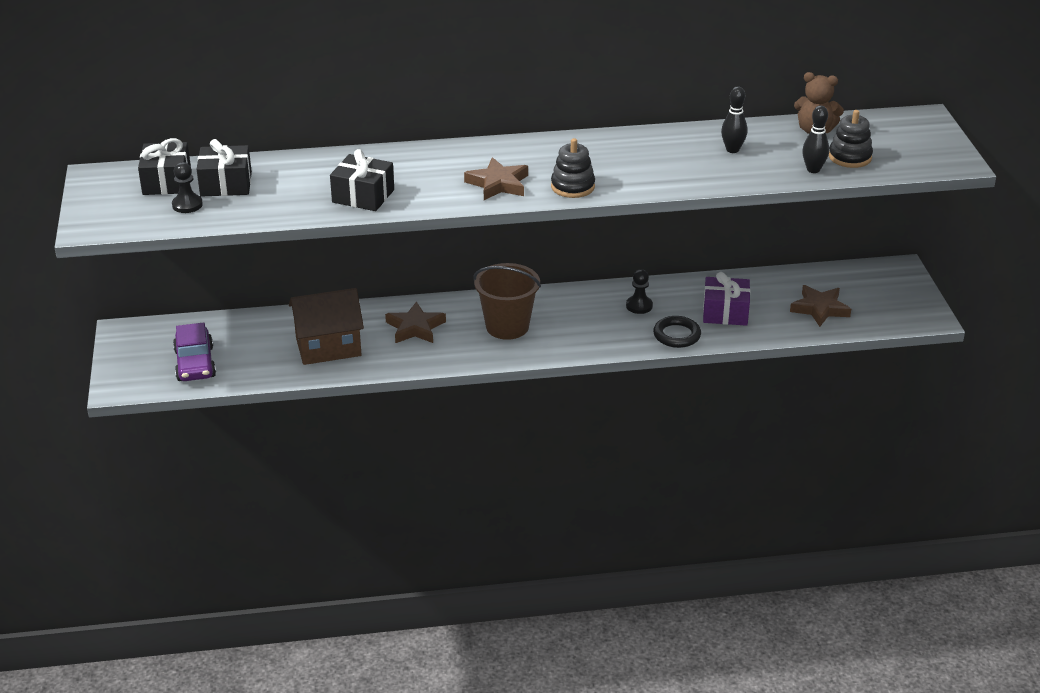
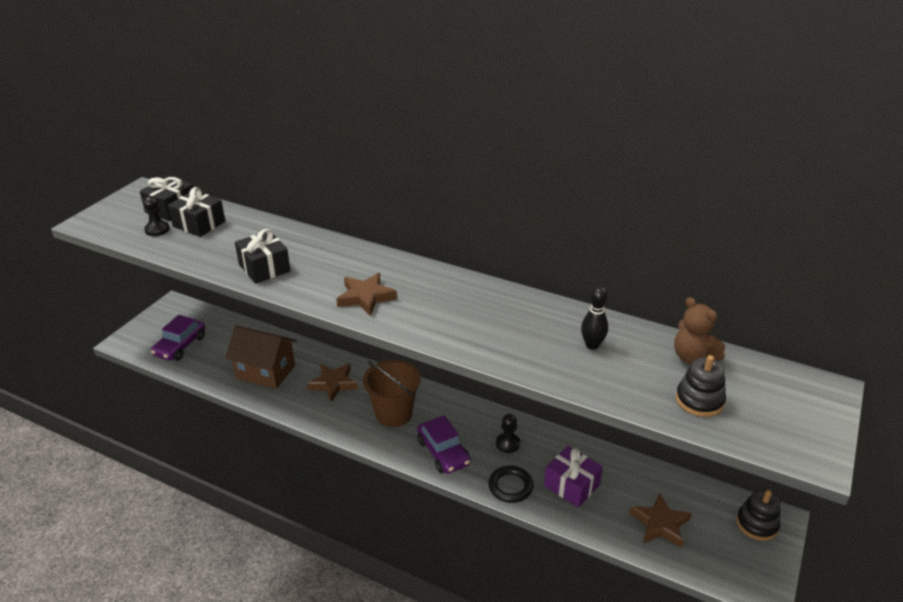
camera: 35 degrees right, 0 degrees up
black stacking toy [551,138,595,198] -> black stacking toy moved to [736,489,780,541]
black bowling pin [802,106,829,173] -> none
none -> purple car [417,415,471,474]

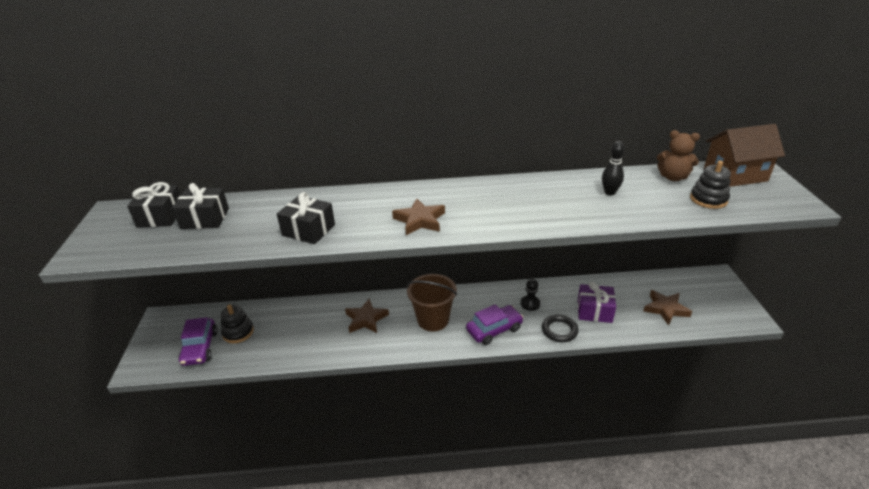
camera: 30 degrees left, 0 degrees up
black pawn [143,196,170,236] -> none
brown house [225,325,296,389] -> brown house moved to [704,124,785,187]
purple car [417,415,471,474] -> purple car turned 60 degrees counterclockwise [466,304,524,345]
black stacking toy [736,489,780,541] -> black stacking toy moved to [221,304,254,343]

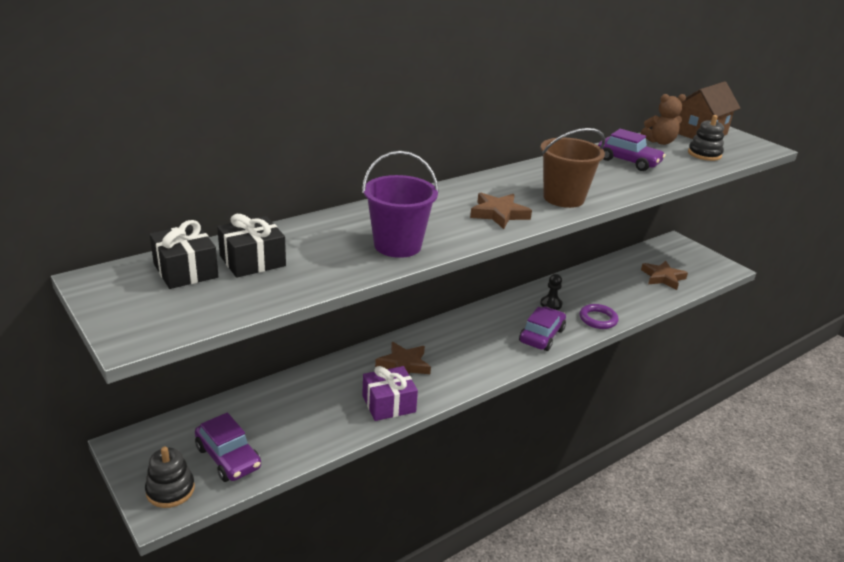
camera: 35 degrees left, 5 degrees down
black stacking toy [221,304,254,343] -> black stacking toy moved to [145,447,195,508]
black gift [277,192,335,244] -> purple bucket [362,151,439,258]
brown bucket [406,274,457,331] -> brown bucket moved to [540,128,605,208]
black ring [542,315,579,342] -> purple ring [579,304,618,329]
purple gift [578,282,616,323] -> purple gift moved to [362,366,418,421]
black bowling pin [602,141,625,195] -> purple car [598,129,666,171]

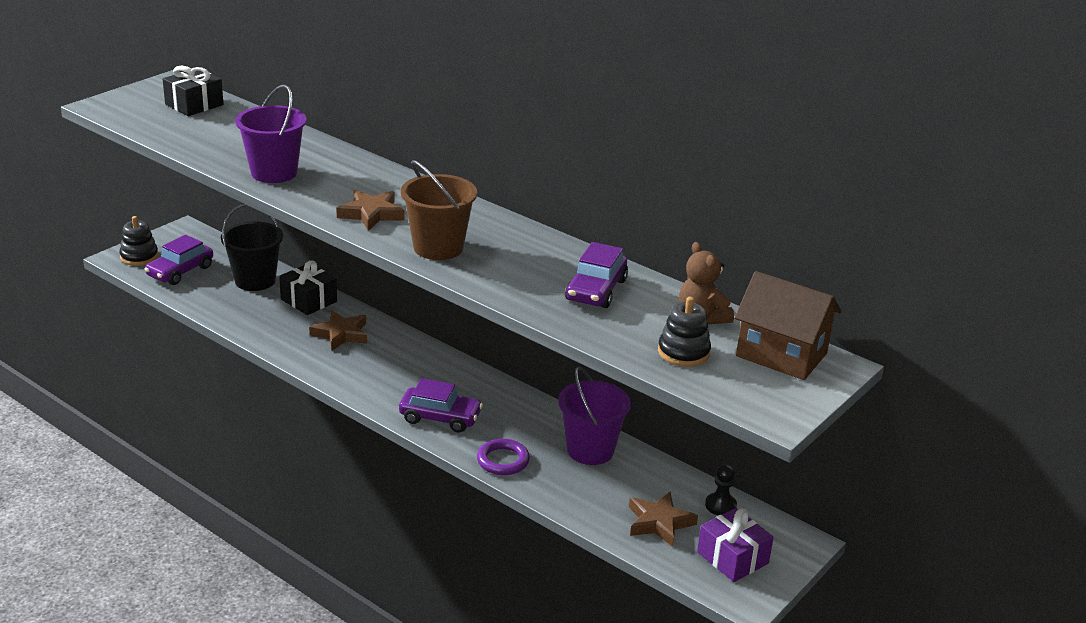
camera: 75 degrees right, 0 degrees up
black gift [217,214,286,278] -> black gift moved to [279,260,337,315]
purple gift [362,366,418,421] -> purple gift moved to [697,508,774,582]
black pawn [540,274,562,310] -> black pawn moved to [705,464,737,515]
none -> black bucket [221,204,283,291]
none -> purple bucket [558,366,631,465]

